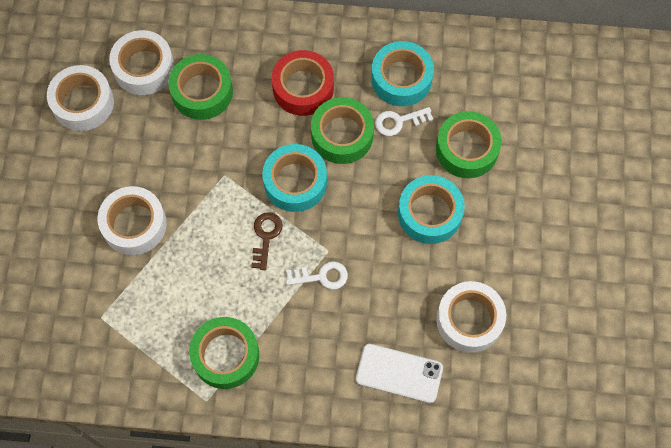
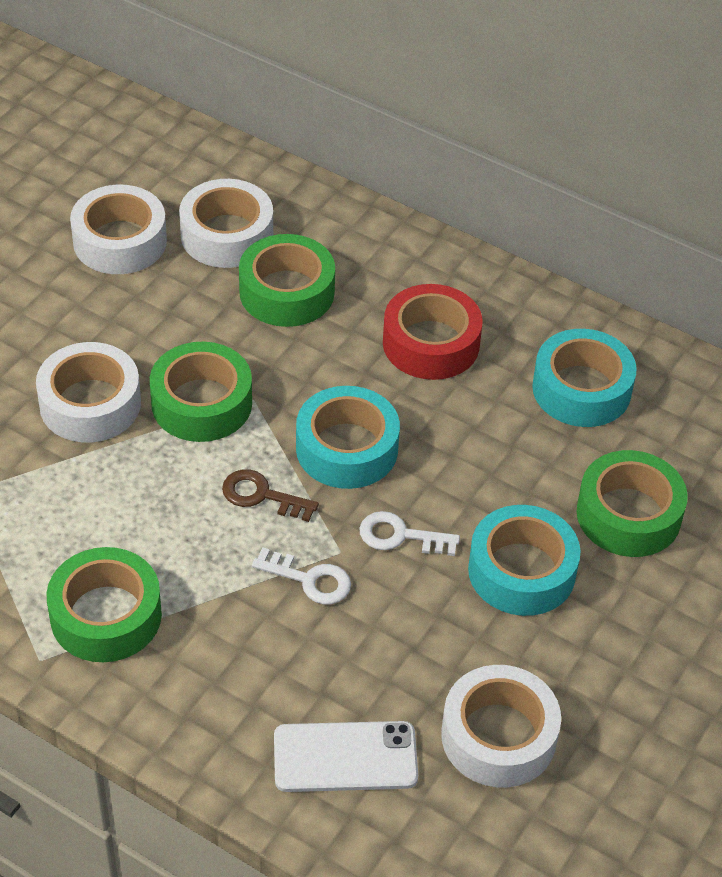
camera: 25 degrees right, 20 degrees down
brown key [251,212,283,270] -> brown key turned 105 degrees counterclockwise [222,469,319,522]
green tape [311,97,374,164] -> green tape moved to [150,342,252,442]
white phone [356,344,443,403] -> white phone turned 45 degrees counterclockwise [274,721,418,792]
white key [375,107,433,136] -> white key moved to [360,511,460,556]

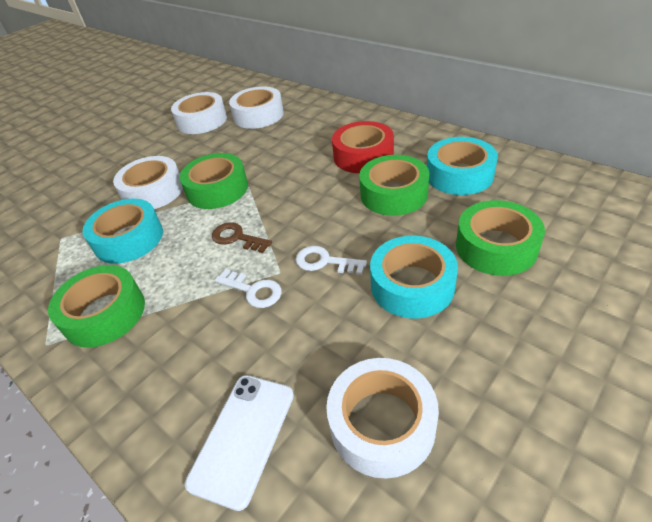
camera: 15 degrees right, 5 degrees down
green tape [239,234,335,327] -> green tape moved to [359,155,429,216]
white phone [274,721,418,792] -> white phone turned 75 degrees counterclockwise [185,375,294,511]
turquoise tape [296,386,400,489] -> turquoise tape moved to [82,199,163,264]

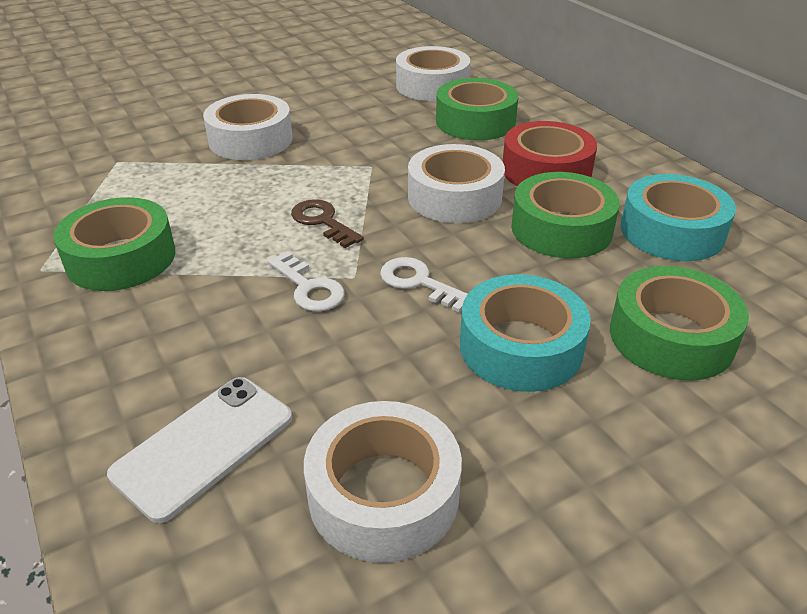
camera: 15 degrees right, 5 degrees down
turquoise tape [82,199,163,264] -> none
white tape [171,92,227,134] -> white tape moved to [408,144,505,223]
green tape [179,153,248,209] -> green tape moved to [436,78,519,140]

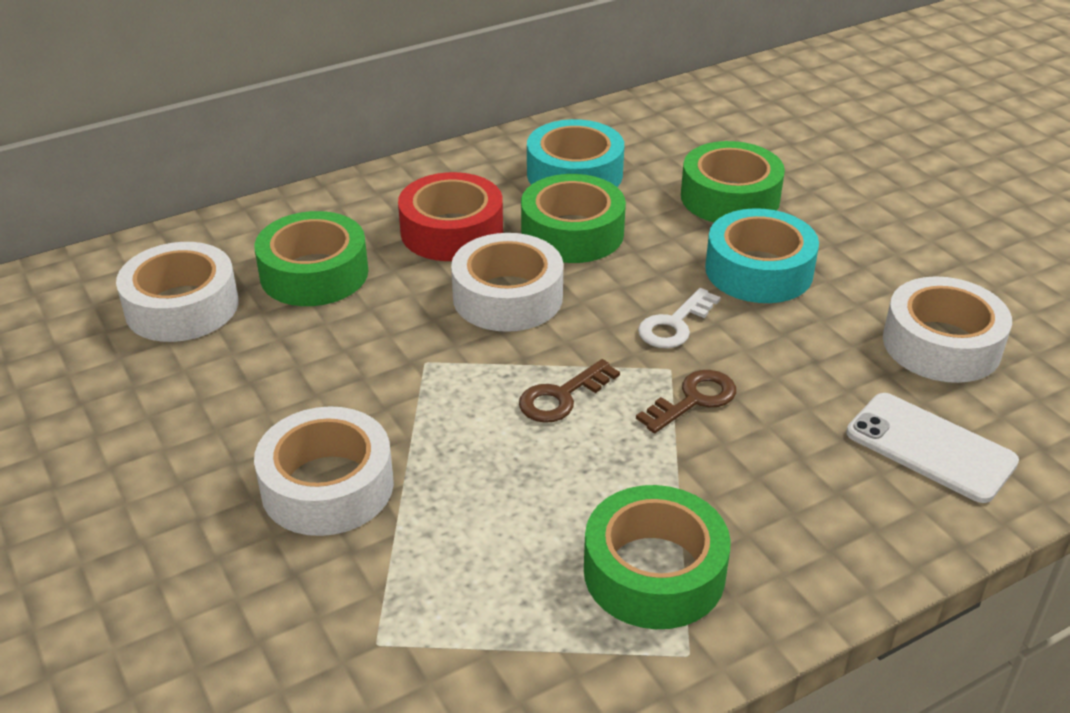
camera: 90 degrees left, 0 degrees up
white key [267,251,344,312] -> brown key [636,370,736,433]

